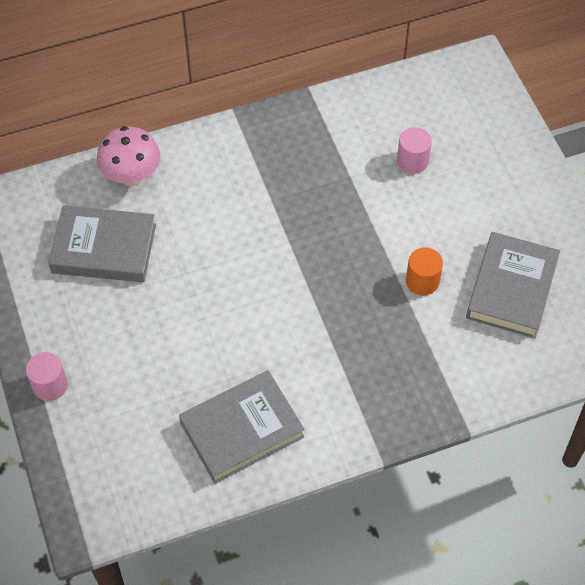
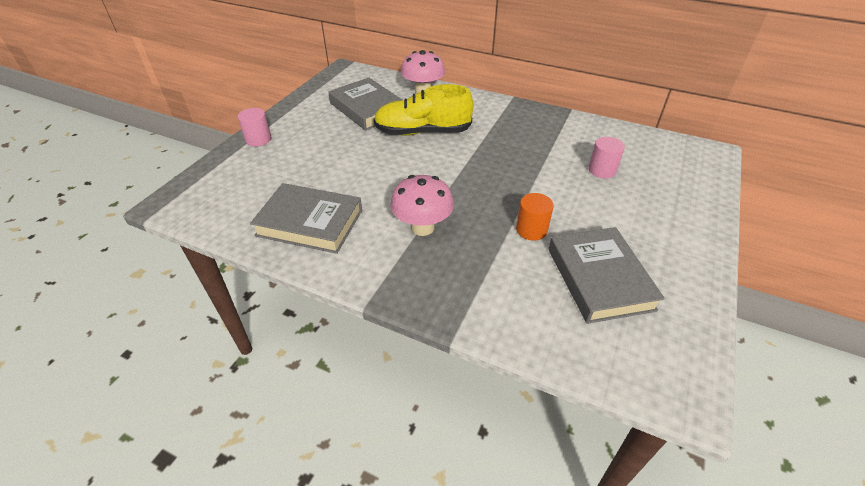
camera: 45 degrees right, 15 degrees down
grey book [466,232,560,338] -> grey book turned 75 degrees counterclockwise [548,227,665,324]
none -> yellow shoe [374,84,473,136]
none -> pink mushroom [390,175,454,236]

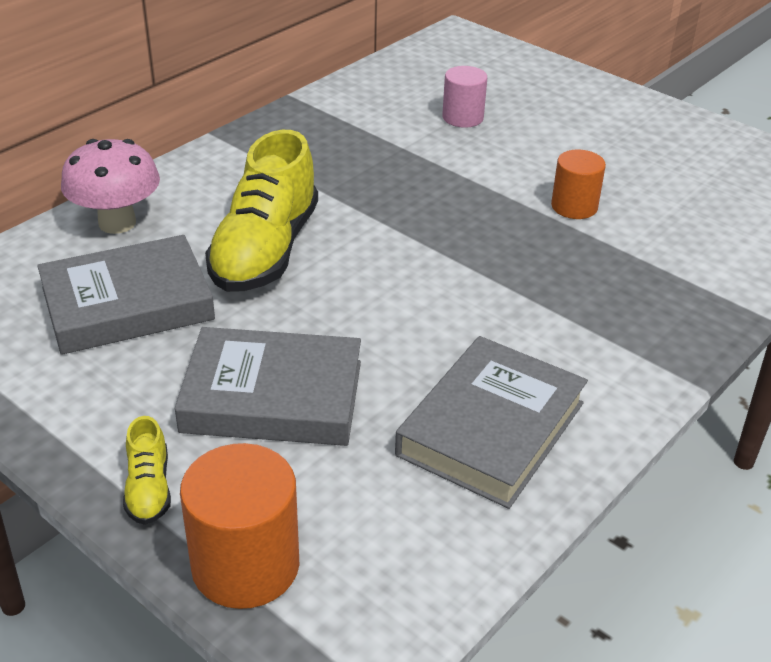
camera: 75 degrees left, 5 degrees down
pink cylinder [238,108,271,147] -> yellow shoe [123,416,171,525]
pink mushroom [390,175,454,236] -> none
grey book [548,227,665,324] -> grey book moved to [175,327,361,446]
none -> orange cylinder [180,443,299,609]

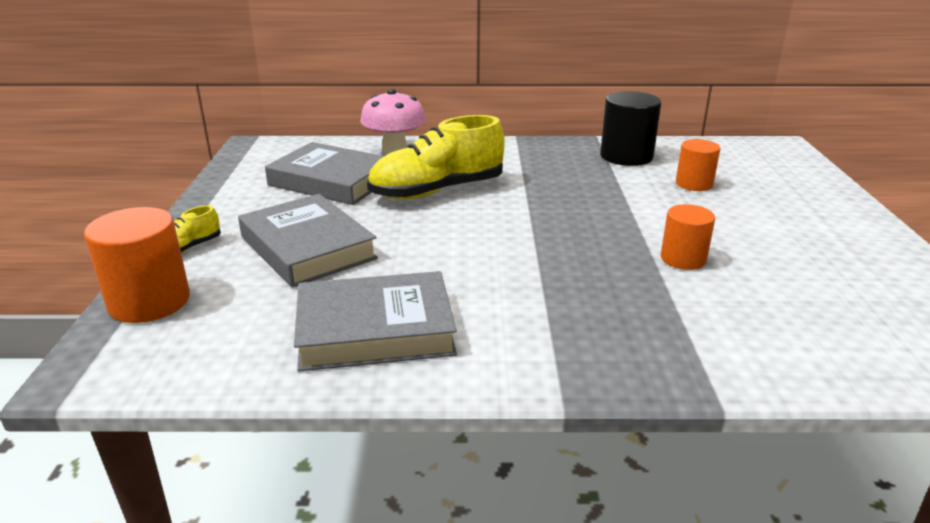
camera: 50 degrees right, 10 degrees down
pink cylinder [442,66,487,128] -> orange cylinder [676,139,720,191]
none -> black cylinder [600,91,661,166]

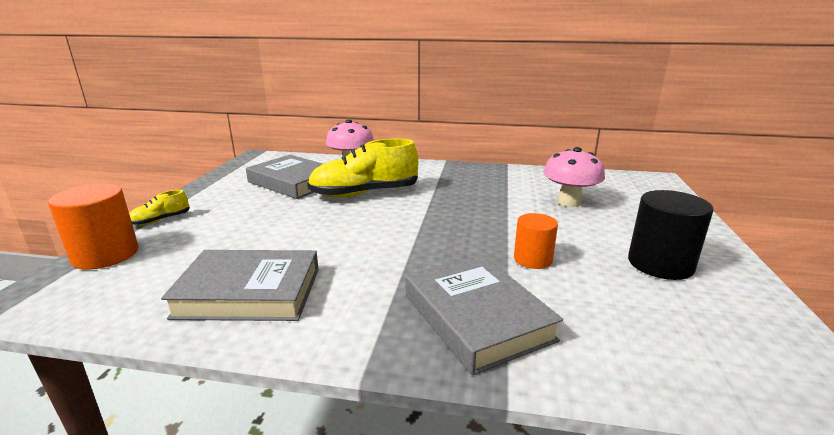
camera: 10 degrees right, 5 degrees down
grey book [238,194,378,288] -> grey book moved to [405,255,563,375]
black cylinder [600,91,661,166] -> black cylinder moved to [628,190,714,280]
orange cylinder [676,139,720,191] -> pink mushroom [543,147,605,207]

